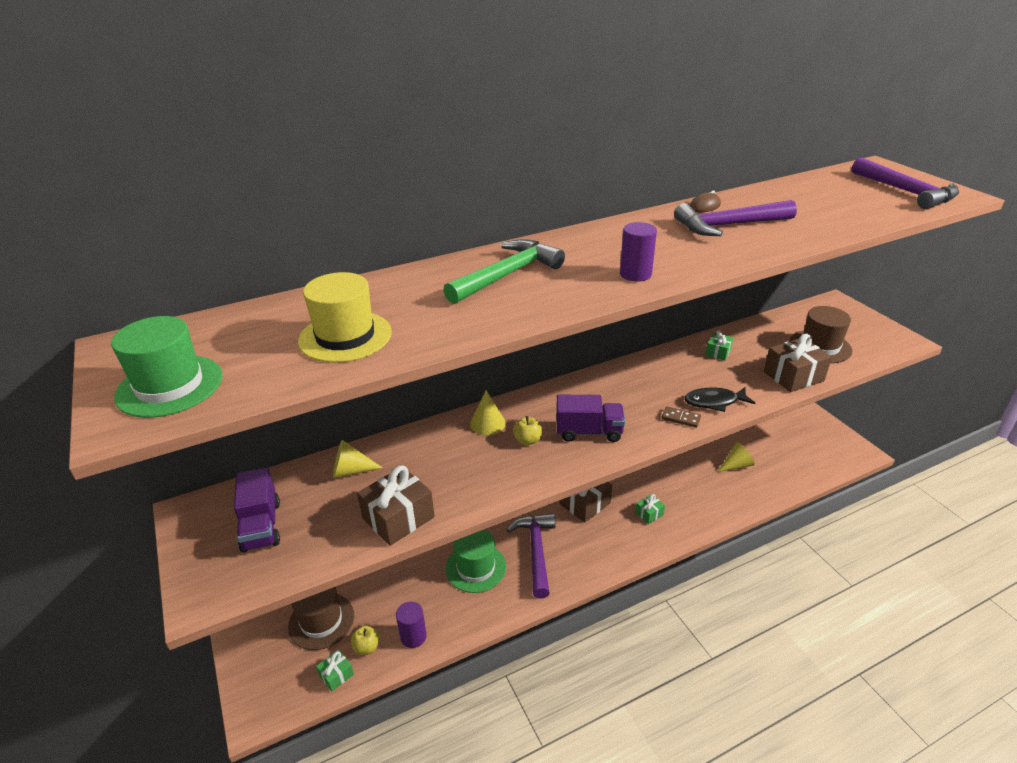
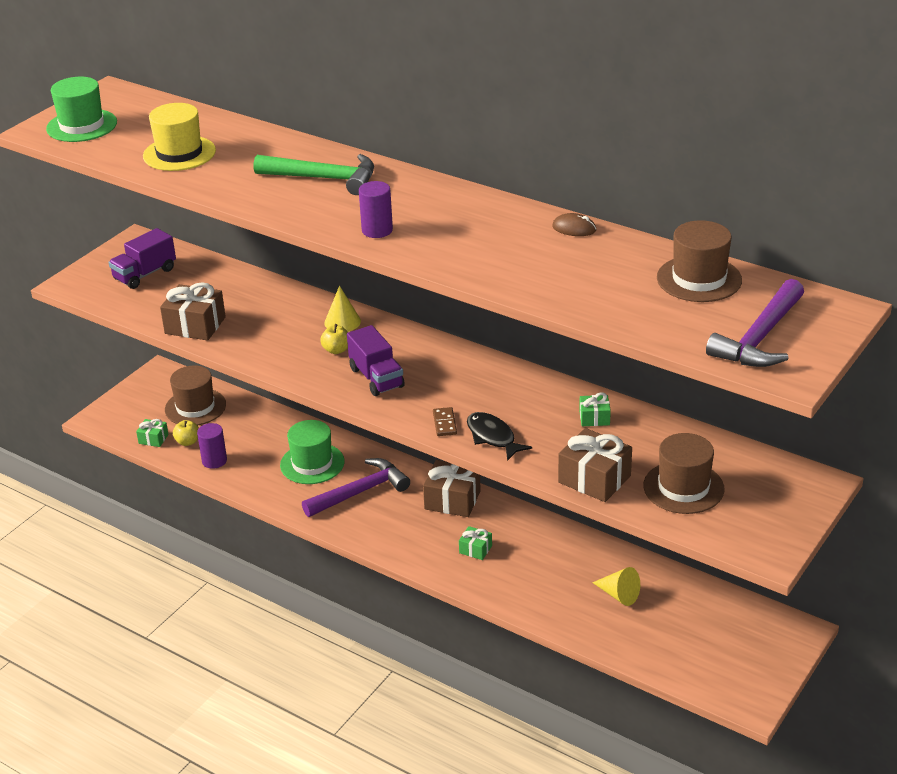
camera: 60 degrees right, 0 degrees up
yellow cone [333,440,383,478] -> none
purple hammer [674,200,797,236] -> none
none -> brown hat [657,220,742,302]

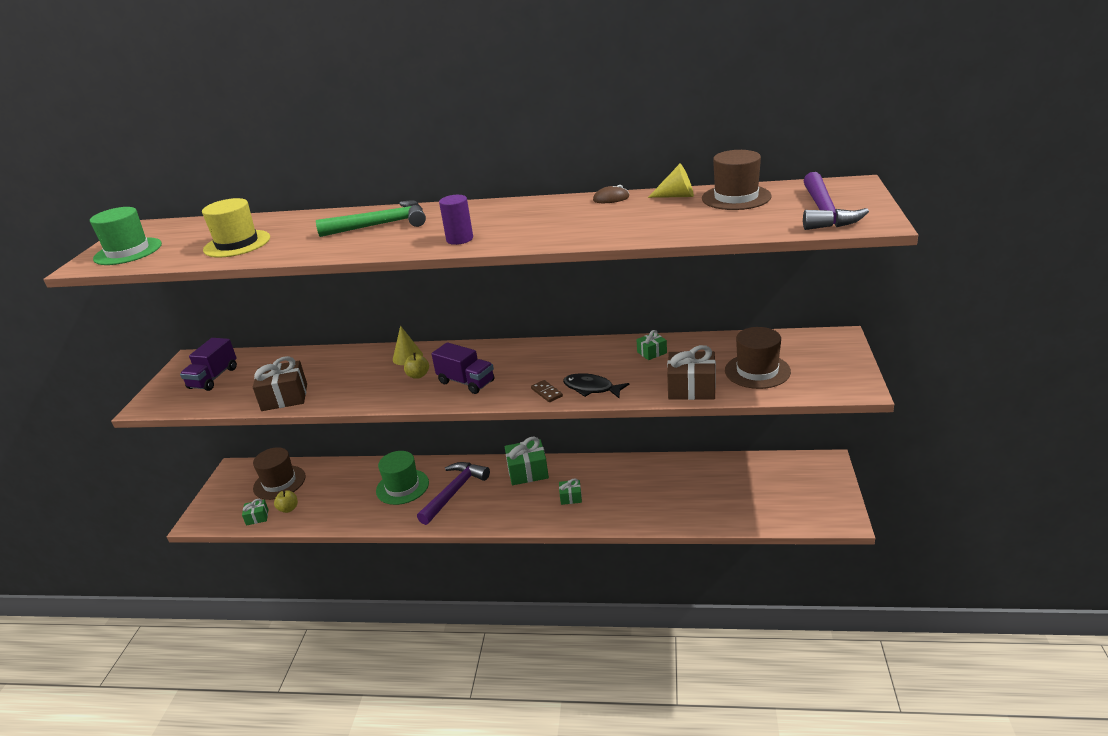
camera: 25 degrees left, 5 degrees down
purple cylinder [197,423,227,469] -> none
brown gift [423,460,481,517] -> green gift [505,437,549,485]
yellow cone [592,567,640,606] -> yellow cone moved to [648,164,694,198]

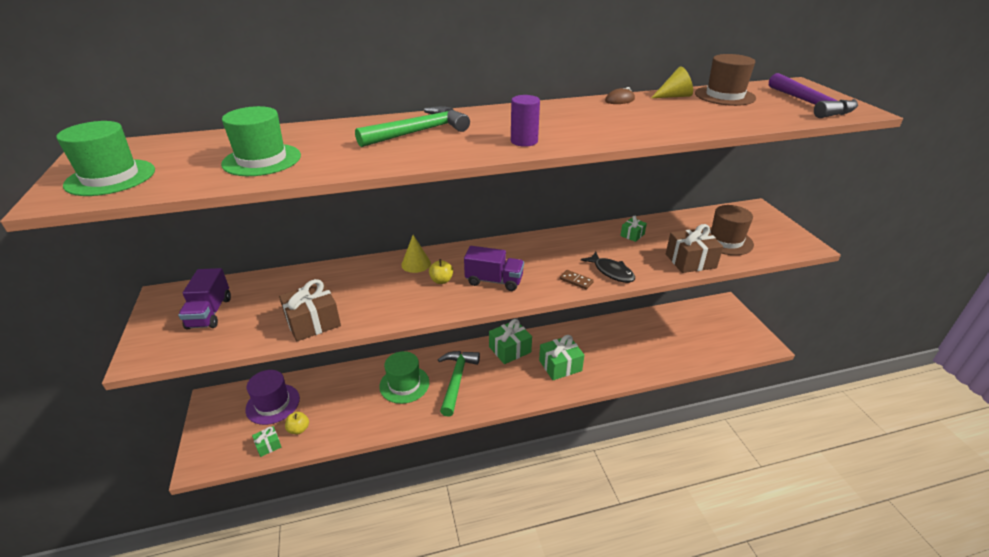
camera: 25 degrees left, 5 degrees up
yellow hat [202,198,270,258] -> green hat [221,106,301,176]
brown hat [253,447,306,500] -> purple hat [245,370,300,425]
purple hammer [417,462,490,525] -> green hammer [438,351,480,417]
green gift [559,478,582,505] -> green gift [539,335,584,380], size x1.86
black fish [563,373,629,398] -> black fish turned 135 degrees counterclockwise [581,252,635,283]

